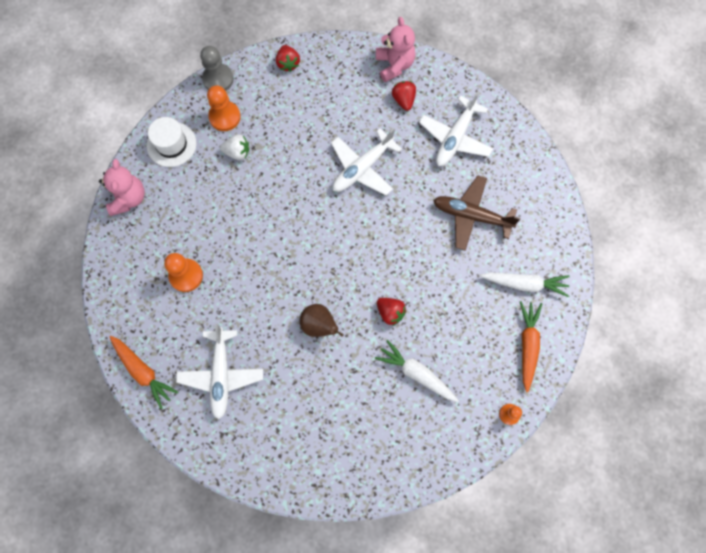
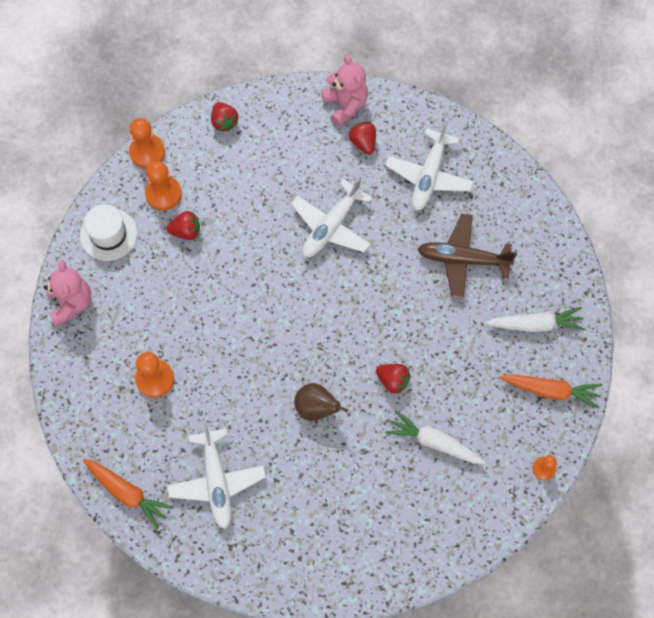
camera: 10 degrees left, 5 degrees down
grey pawn [200,46,234,91] -> orange pawn [129,118,165,168]
white strawberry [220,135,249,160] -> red strawberry [166,211,200,240]
orange carrot [520,301,542,392] -> orange carrot turned 105 degrees clockwise [499,374,602,409]

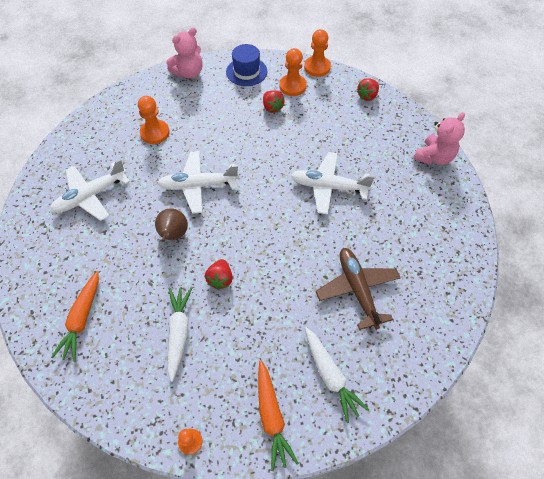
camera: 65 degrees right, 10 degrees down
white hat [80,204,137,261] -> blue hat [226,44,267,86]
orange carrot [83,459,174,530] -> orange carrot moved to [51,271,99,362]
red strawberry [349,121,376,154] -> none
white plane [385,121,473,211] -> white plane moved to [157,151,239,214]

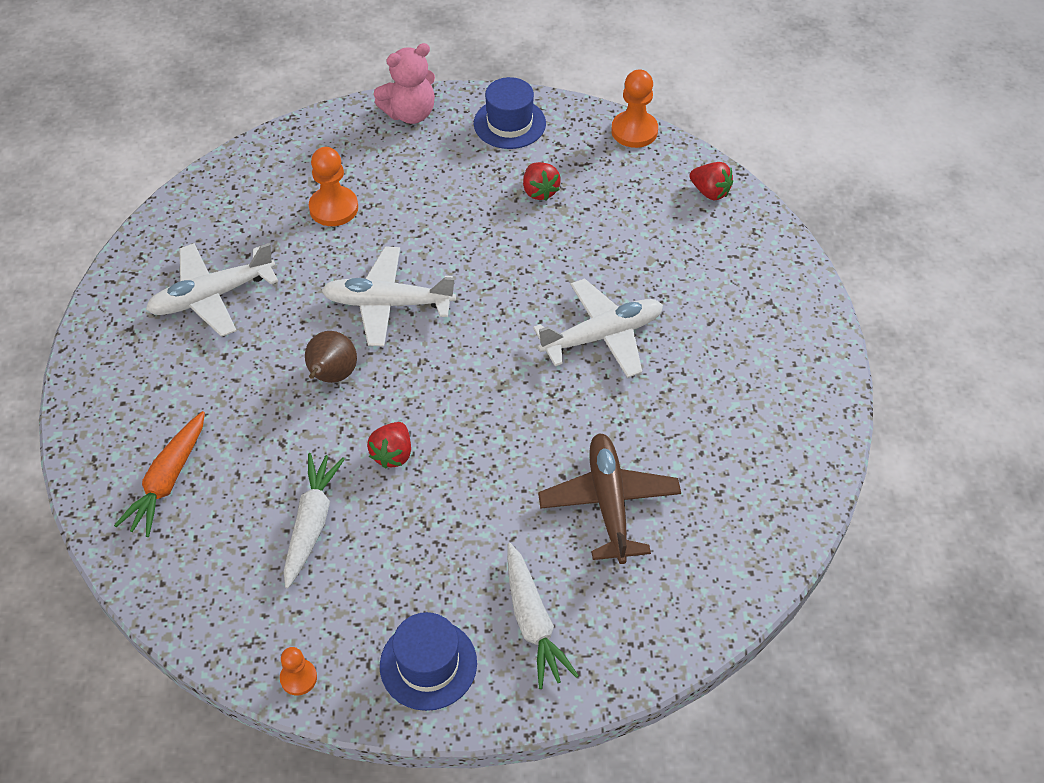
camera: 10 degrees right, 5 degrees down
orange carrot [258,360,299,471] -> blue hat [380,612,477,711]
orange pawn [279,48,307,96] -> none
white plane [290,152,375,215] -> white plane turned 135 degrees clockwise [533,278,663,378]
red strawberry [357,78,379,101] -> red strawberry turned 105 degrees counterclockwise [689,162,733,200]
pink teddy bear [413,112,465,165] -> none

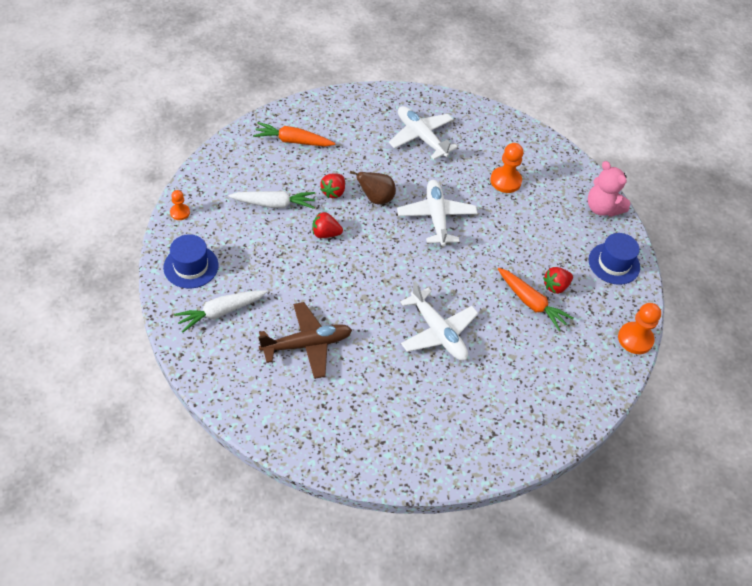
camera: 75 degrees right, 0 degrees up
red strawberry [689,162,733,200] -> red strawberry moved to [320,173,345,198]
none -> orange carrot [498,268,574,331]

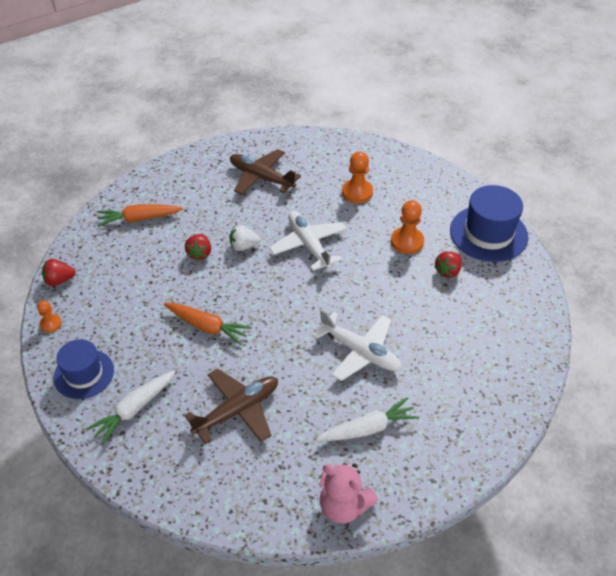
camera: 15 degrees left, 5 degrees down
white carrot [228,191,315,209] -> white carrot moved to [316,397,419,441]
red strawberry [312,212,343,238] -> red strawberry moved to [42,259,76,286]
brown pear [350,171,396,204] -> white strawberry [229,225,260,251]
white plane [389,106,458,160] -> brown plane [230,149,301,195]
orange carrot [498,268,574,331] -> orange carrot moved to [164,303,252,345]
pink teddy bear [588,161,630,217] -> pink teddy bear moved to [320,463,378,524]
blue hat [589,233,640,285] -> blue hat [450,185,528,262], size x1.52
orange pawn [618,303,661,354] -> orange pawn moved to [391,200,424,254]

